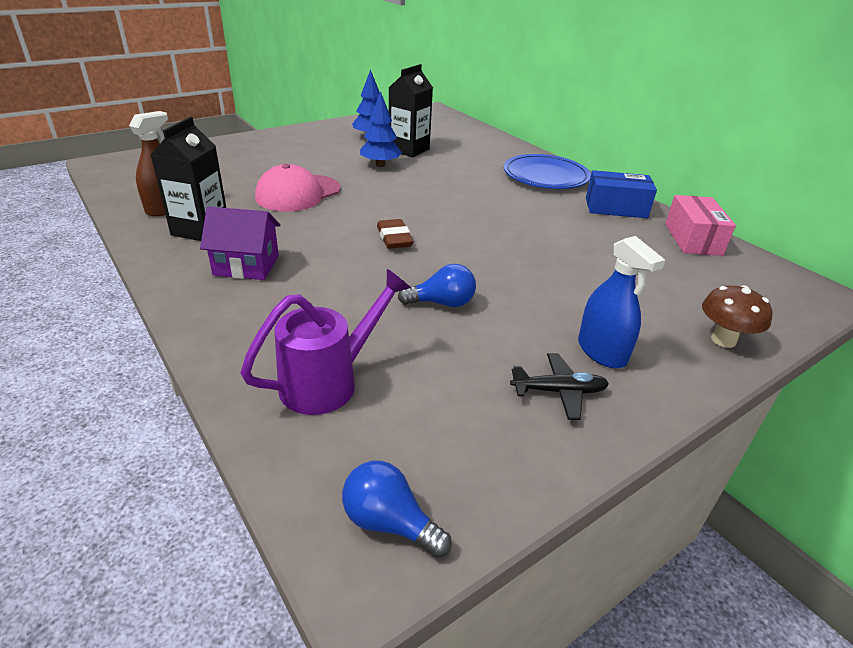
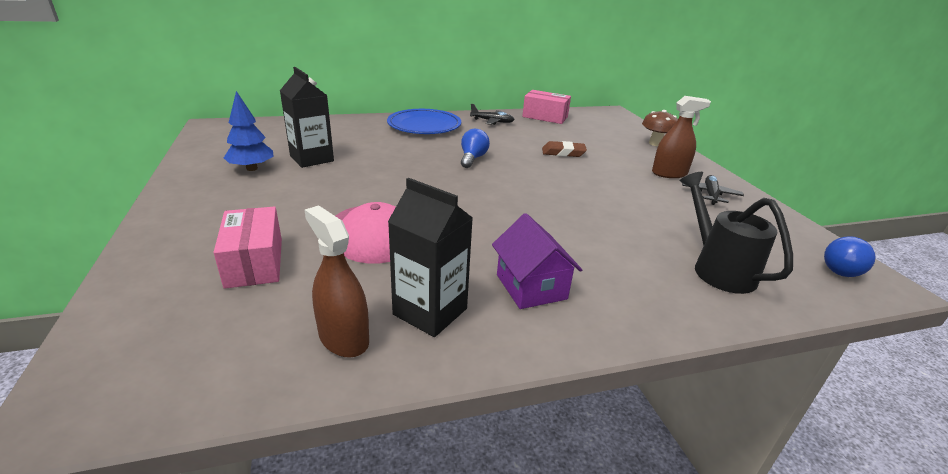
camera: 70 degrees left, 5 degrees down
purple house [200,207,280,280] -> purple house turned 45 degrees counterclockwise [492,213,582,309]
purple watering can [241,269,411,415] -> black watering can [680,172,793,294]
blue tree [360,91,402,167] -> none
brown eraser [377,219,414,249] -> brown eraser moved to [542,141,587,157]
blue light bulb [398,264,476,307] -> blue light bulb moved to [461,129,490,168]
blue spray bottle [578,236,665,369] -> brown spray bottle [652,96,711,178]
blue box [586,170,657,218] -> black plane [470,104,515,125]
none -> pink box [213,206,282,289]

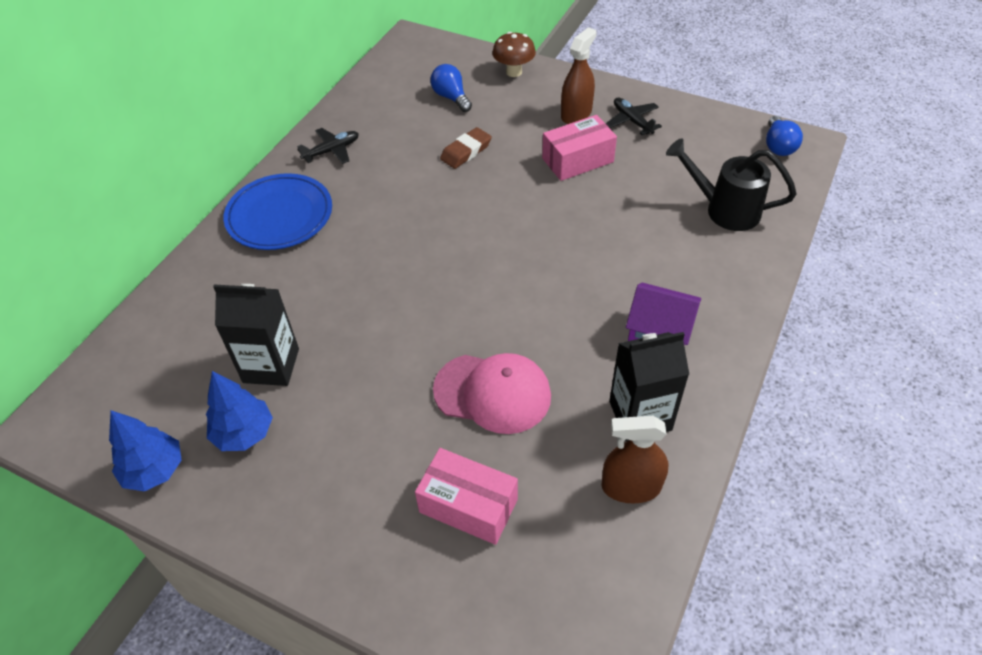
camera: 45 degrees left, 20 degrees up
blue light bulb [461,129,490,168] -> blue light bulb moved to [430,64,472,112]
pink box [522,90,571,124] -> pink box moved to [542,115,617,181]
none -> blue tree [109,410,182,492]

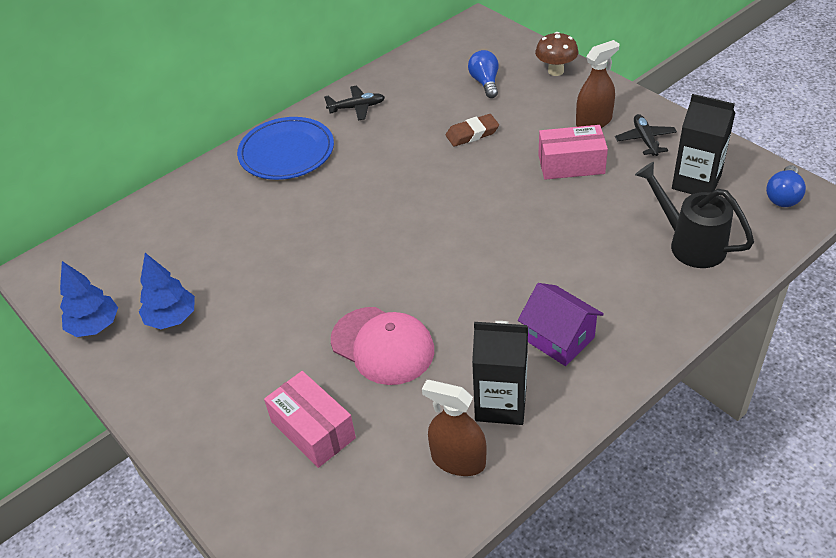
camera: 25 degrees right, 5 degrees down
black carton [213,284,299,386] -> black carton moved to [672,94,735,194]

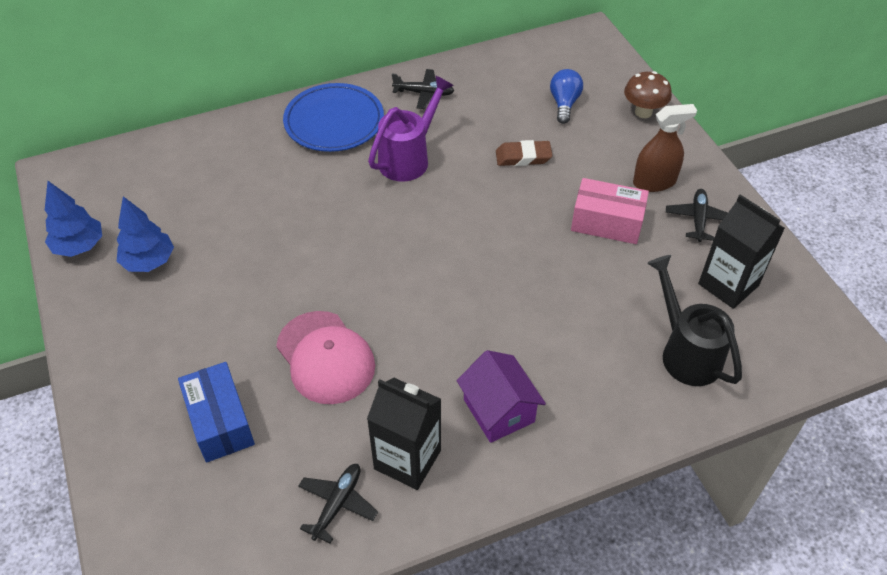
camera: 15 degrees right, 5 degrees up
pink box [264,371,356,468] -> blue box [178,362,255,463]
brown spray bottle [422,380,487,476] -> black plane [298,464,378,544]
blue light bulb [766,165,806,207] -> none
none -> purple watering can [368,75,454,182]

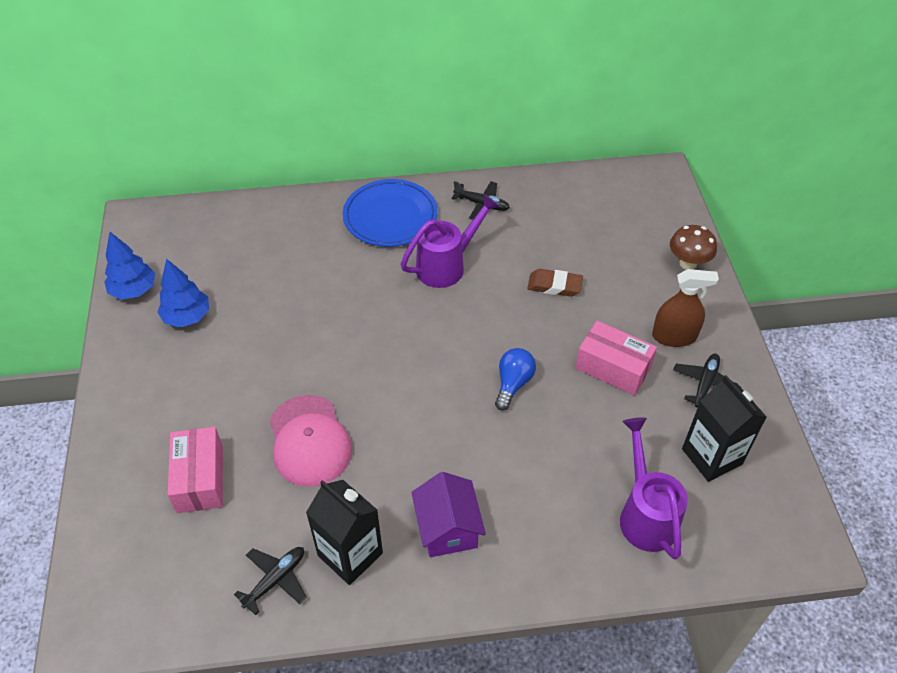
camera: 15 degrees right, 0 degrees up
blue box [178,362,255,463] -> pink box [168,427,223,513]
blue light bulb [550,69,583,124] -> blue light bulb moved to [495,348,536,411]
black watering can [647,255,742,386] -> purple watering can [620,417,688,560]

